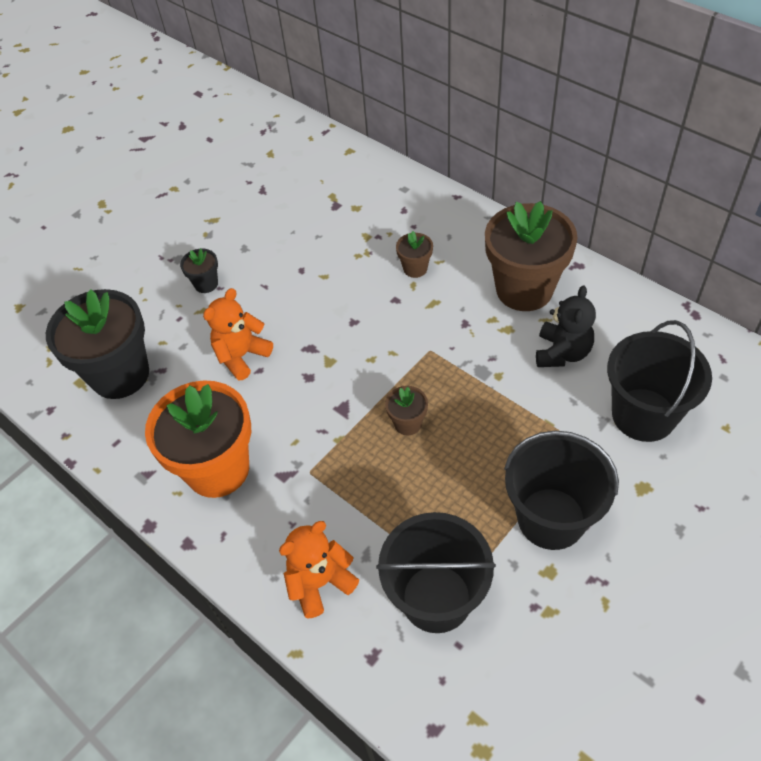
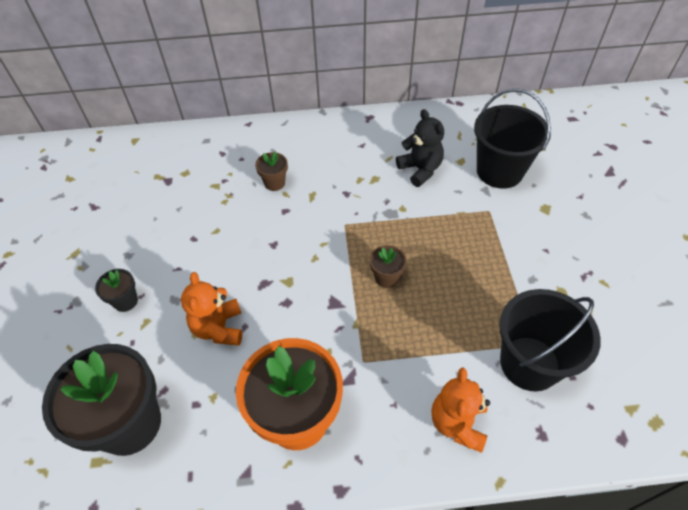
camera: 50 degrees left, 0 degrees up
brown flower pot [485,201,577,311] -> none
black bucket [504,431,619,550] -> none

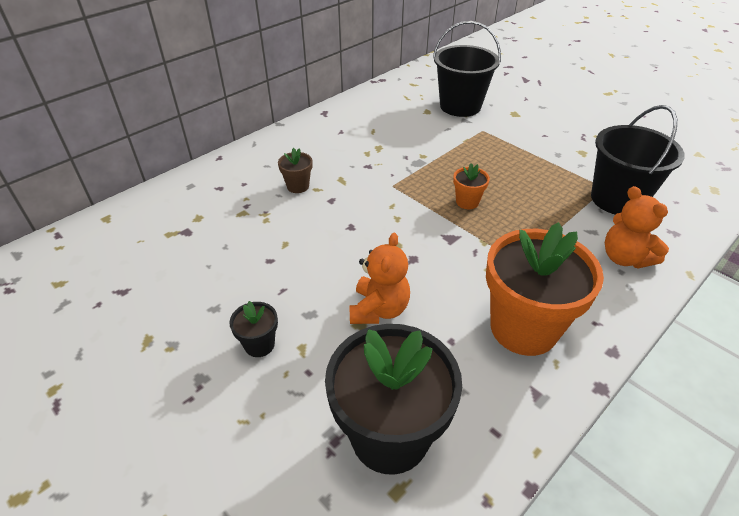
camera: 40 degrees left, 10 degrees down
orange teddy bear [181,272,242,346] -> orange teddy bear turned 120 degrees counterclockwise [350,233,410,324]
brown flower pot [370,245,407,288] -> orange flower pot [453,163,490,209]
black teddy bear [396,109,444,187] -> none

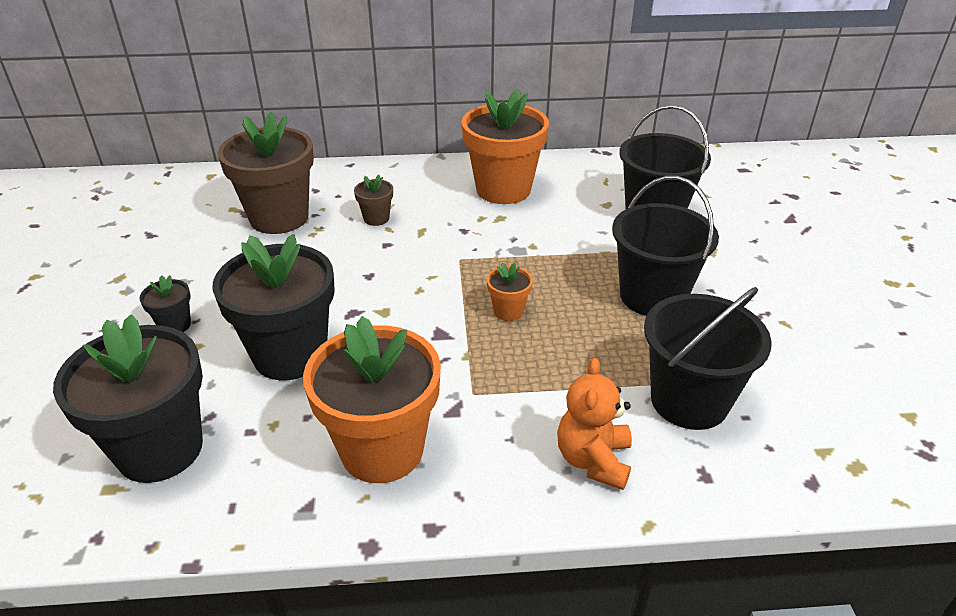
camera: 40 degrees right, 5 degrees down
orange teddy bear [350,233,410,324] -> black flower pot [212,234,335,380]
none -> brown flower pot [218,111,314,234]
none -> orange flower pot [461,89,549,204]
none -> black bucket [612,176,719,316]

